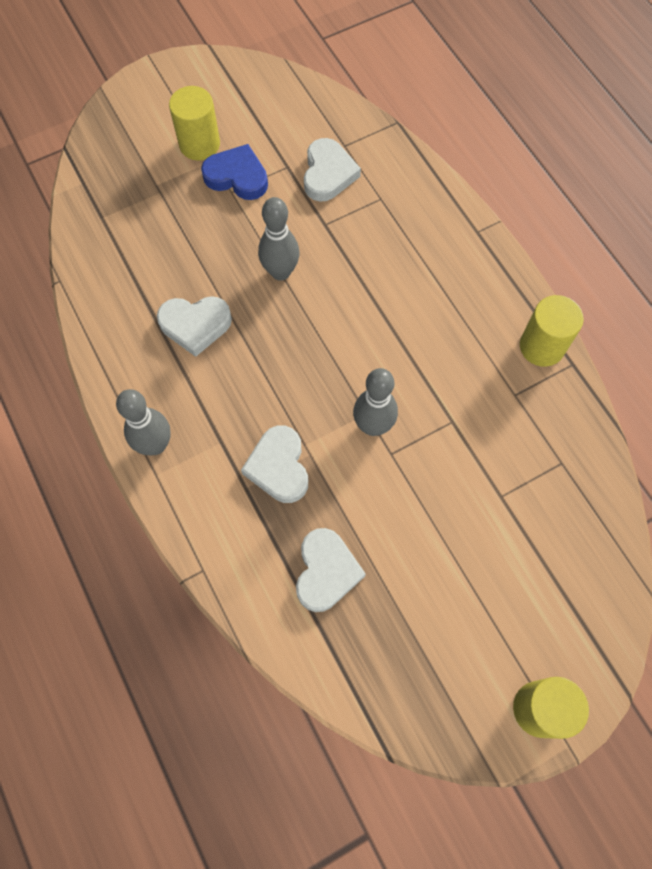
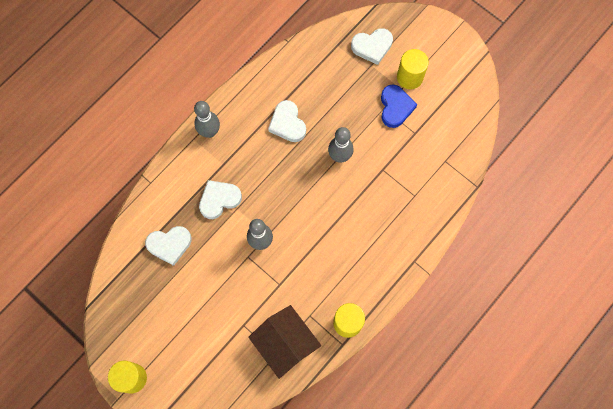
camera: 70 degrees right, 5 degrees up
white heart [304,138,361,202] -> white heart moved to [351,28,393,65]
none -> brown house [248,305,321,379]

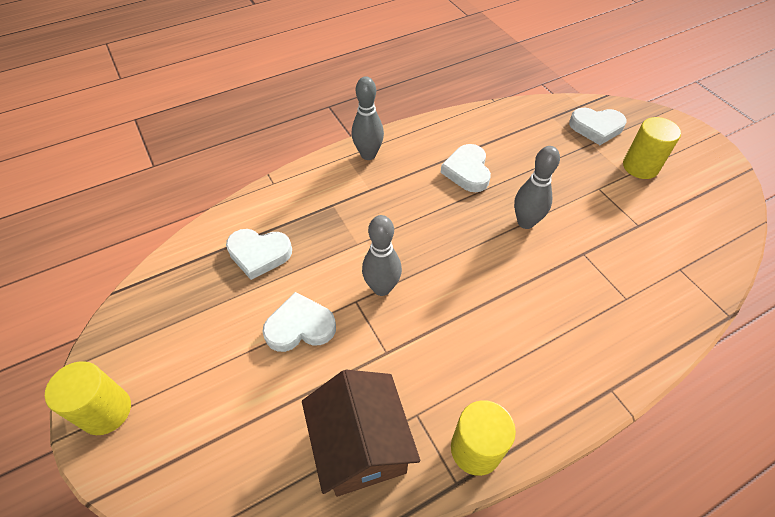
camera: 20 degrees right, 20 degrees down
white heart [199,180,242,219] -> white heart moved to [262,292,336,352]
blue heart [381,85,417,128] -> none

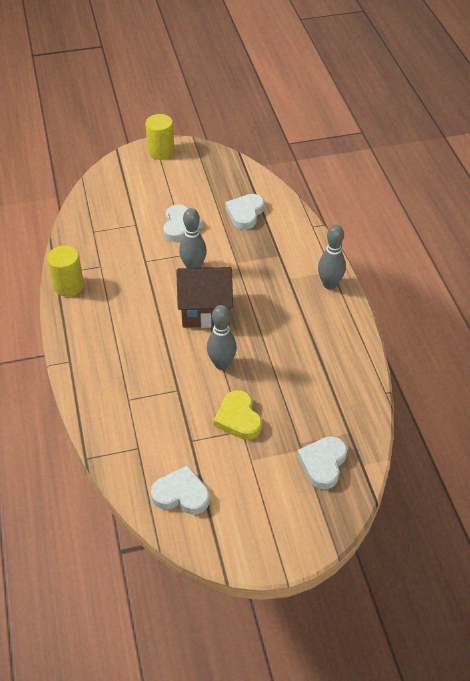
camera: 105 degrees right, 5 degrees down
brown house [302,369,420,497] -> brown house moved to [176,267,233,328]
white heart [441,144,491,192] -> white heart moved to [151,465,209,514]
yellow cylinder [623,117,681,179] -> none
none -> yellow heart [214,390,262,440]

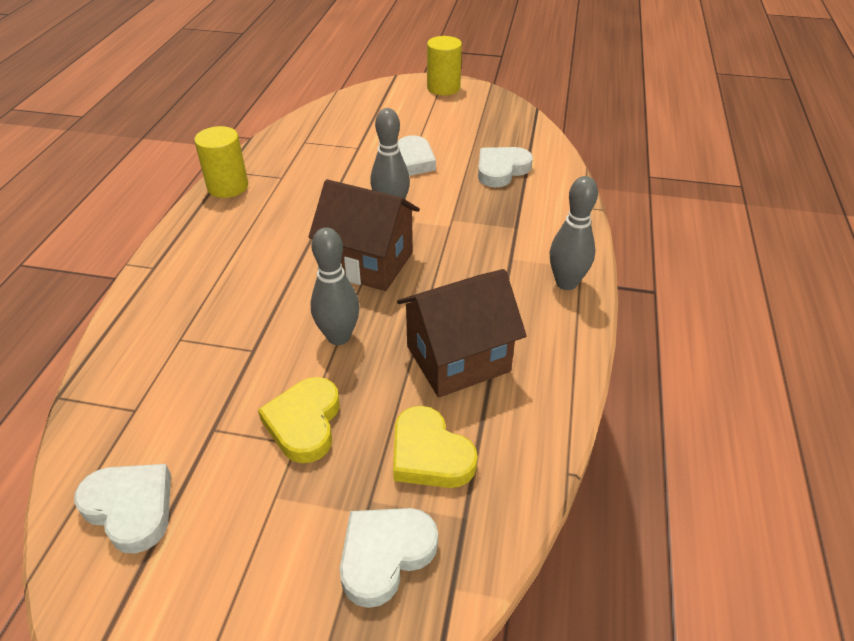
camera: 25 degrees right, 5 degrees down
none -> yellow heart [393,406,478,488]
none -> brown house [397,269,527,398]

